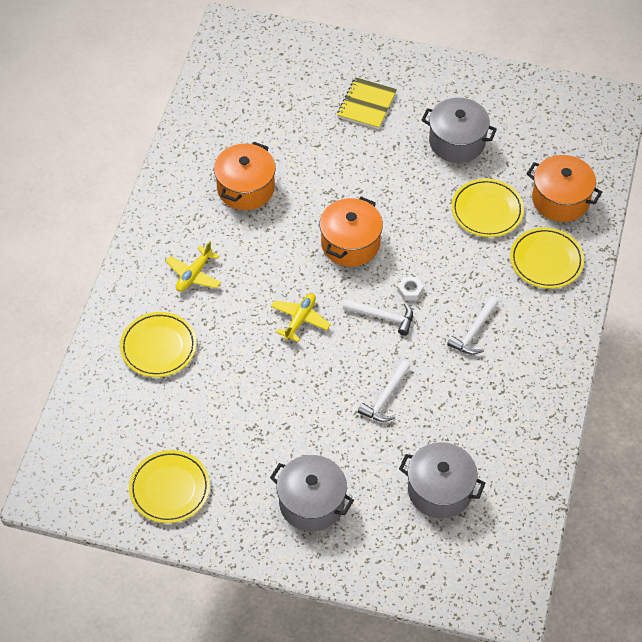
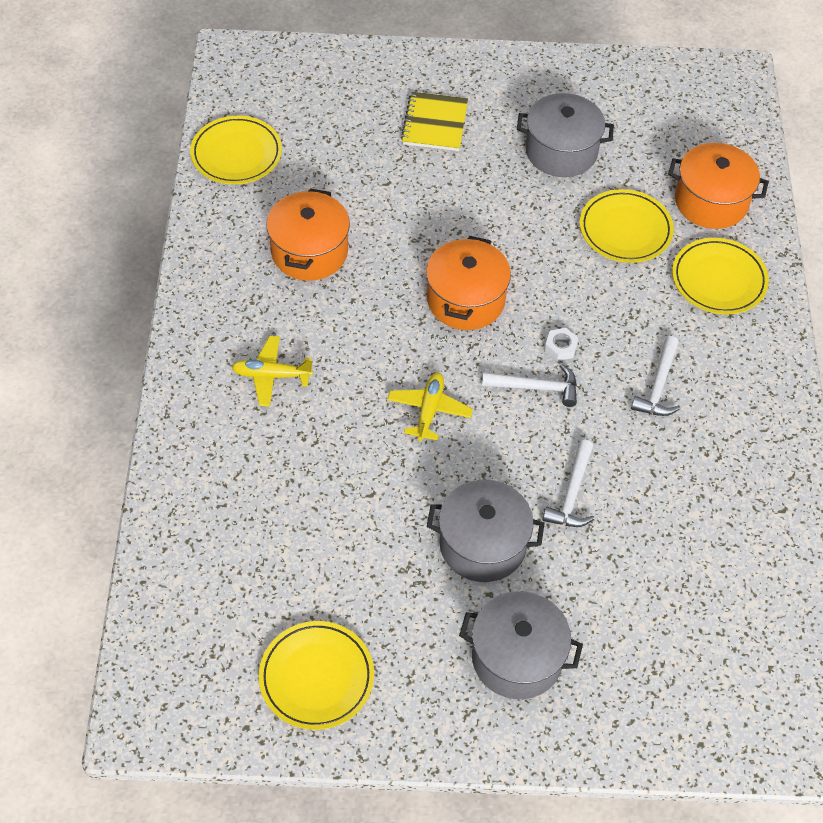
camera: 15 degrees left, 0 degrees up
yellow plate [120,312,197,377] -> yellow plate moved to [190,116,282,184]
yellow plane [166,241,221,292] -> yellow plane turned 75 degrees clockwise [232,336,313,407]
grey pot [399,442,486,519] -> grey pot moved to [427,479,545,582]

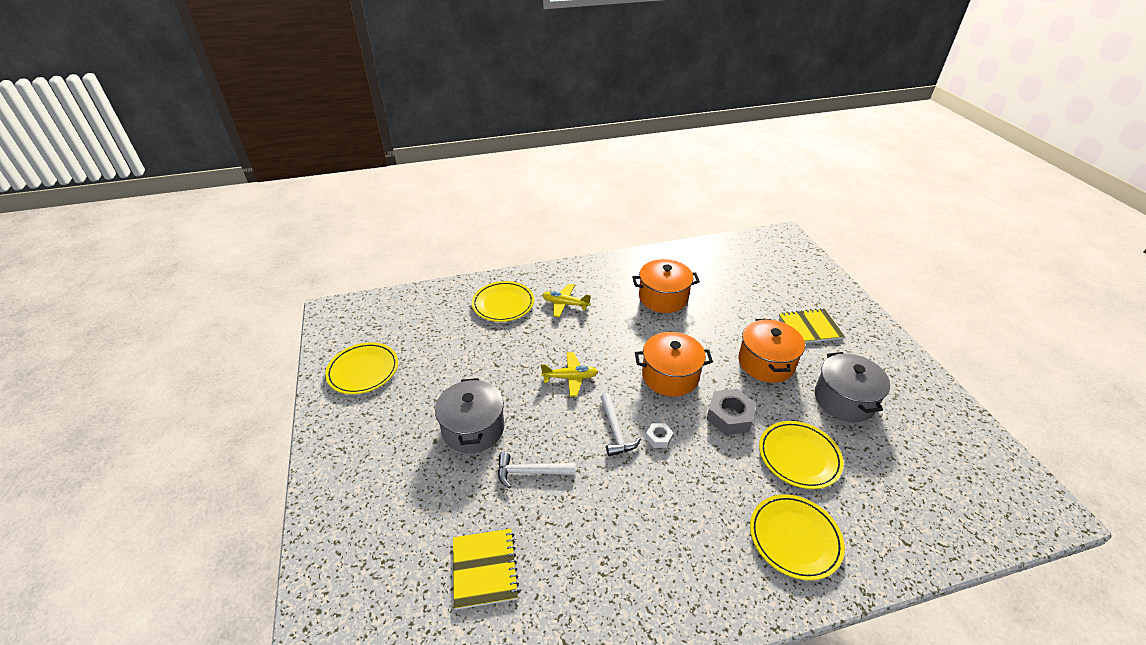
camera: 75 degrees right, 15 degrees down
yellow plate [190,116,282,184] -> yellow plate moved to [472,281,534,322]
yellow plane [232,336,313,407] -> yellow plane turned 60 degrees counterclockwise [542,284,591,317]
grey pot [459,591,583,699] -> none
white hammer [631,336,681,416] -> none
orange pot [668,143,769,229] -> orange pot moved to [738,319,805,383]
none -> yellow notebook [453,529,520,610]
none -> grey nut [706,389,757,435]

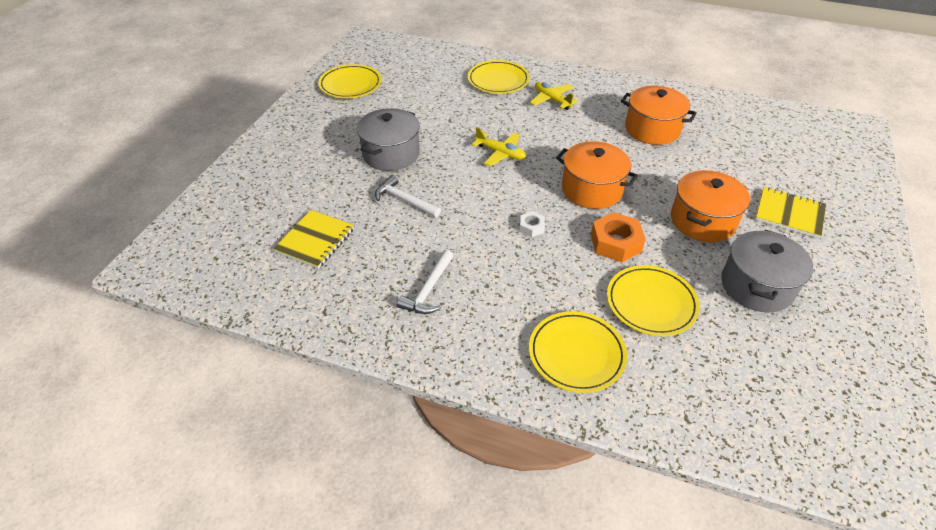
camera: 35 degrees right, 5 degrees up
white hammer [600,393,641,456] -> white hammer moved to [397,250,454,314]
grey nut [706,389,757,435] -> orange nut [591,212,646,262]

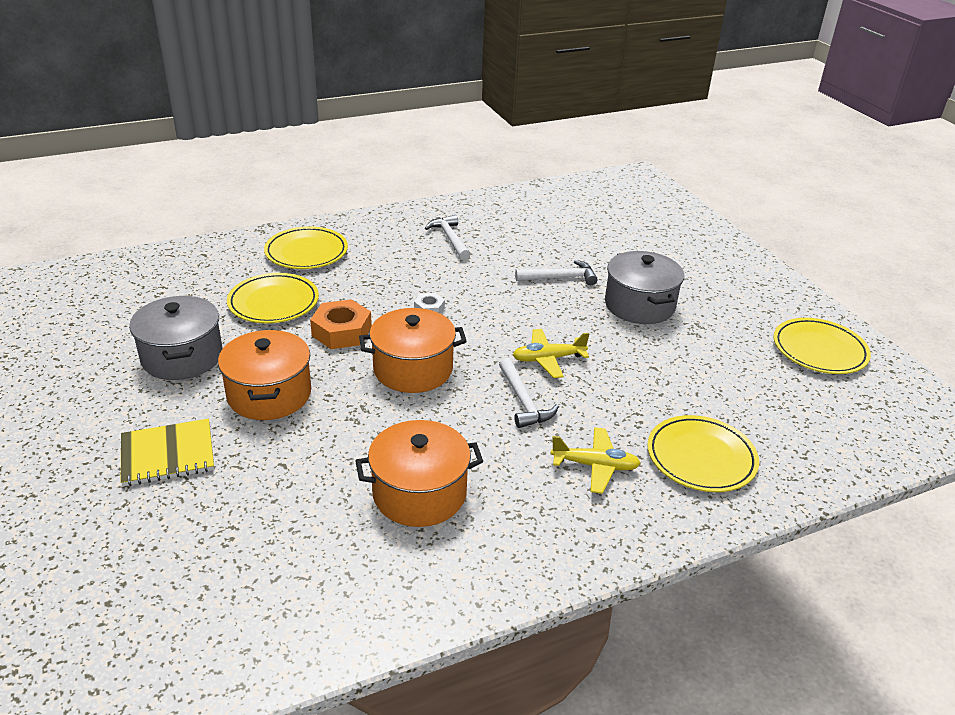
camera: 135 degrees right, 10 degrees down
yellow notebook [273,210,354,269] -> none
none -> white hammer [499,358,559,428]

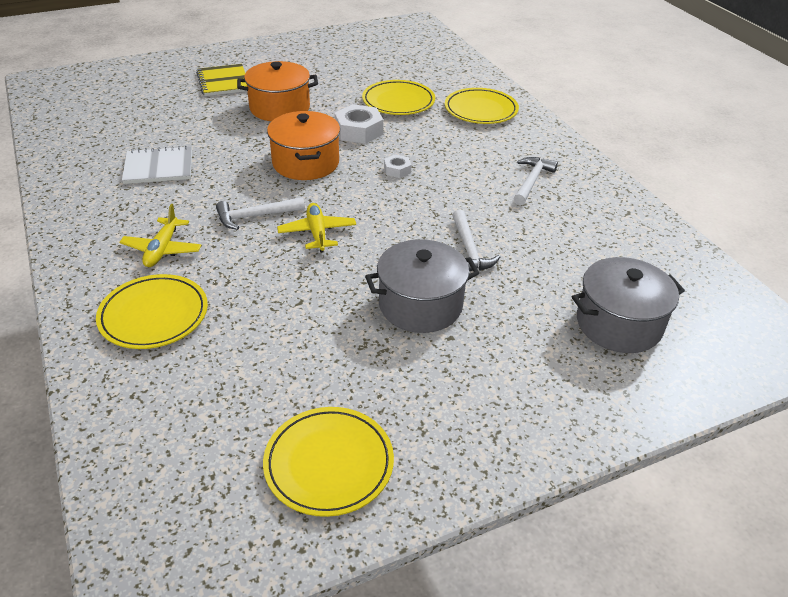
camera: 90 degrees right, 5 degrees up
grey pot [129,296,223,380] -> grey pot moved to [572,257,685,353]
orange nut [310,299,372,349] -> white nut [334,104,383,144]
orange pot [355,420,483,527] -> white notebook [122,146,192,184]
white hammer [425,215,471,260] -> white hammer turned 45 degrees counterclockwise [513,157,558,205]

